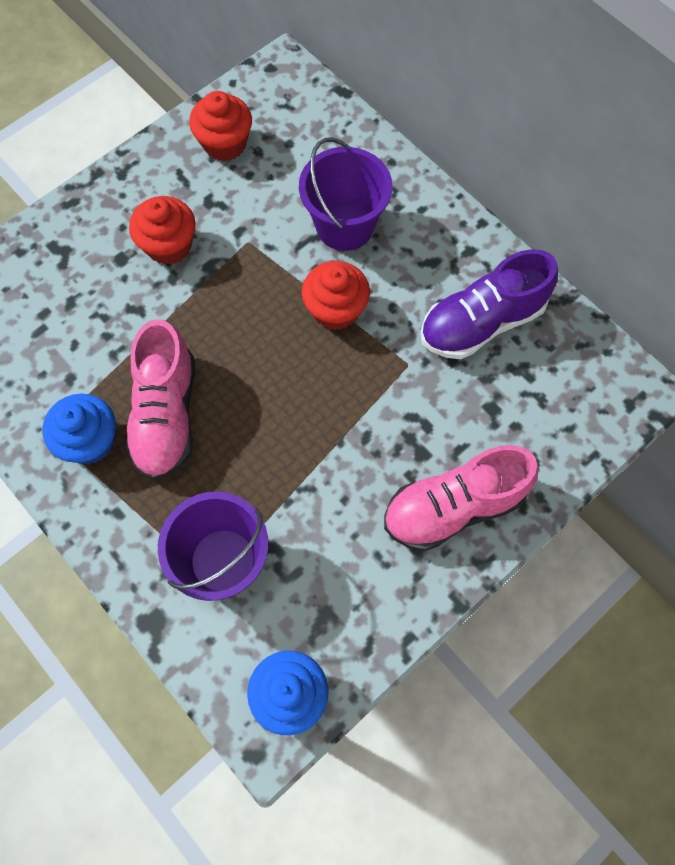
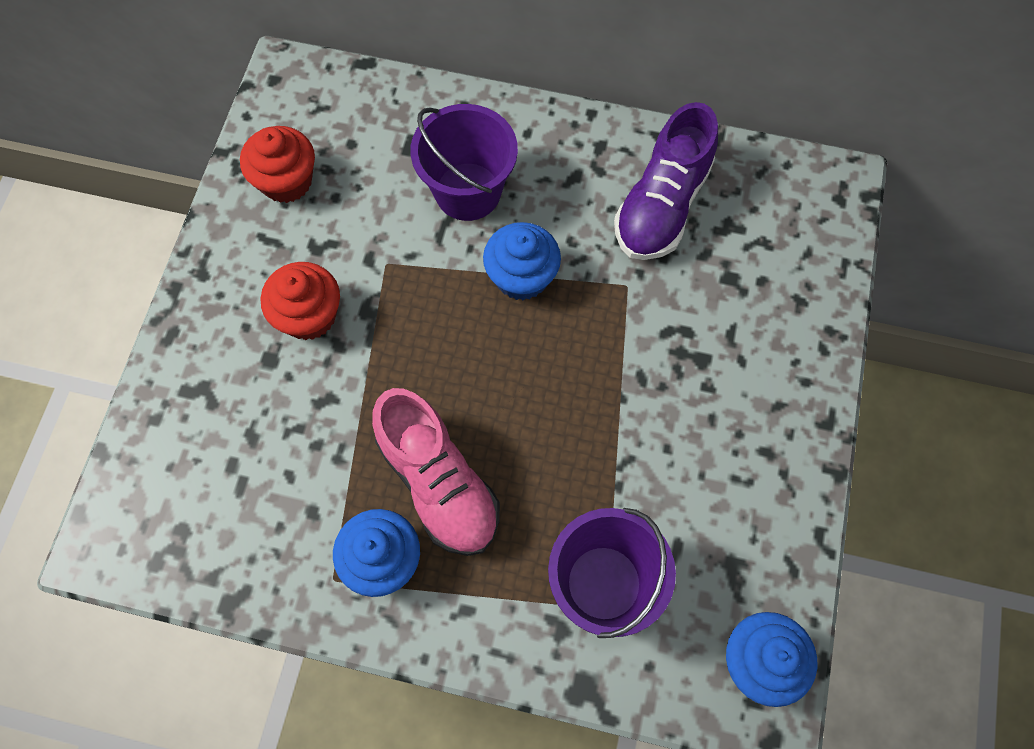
camera: 35 degrees left, 0 degrees up
red cupcake [302,261,370,330] -> blue cupcake [483,222,561,300]
pink shoe [384,445,539,552] -> none

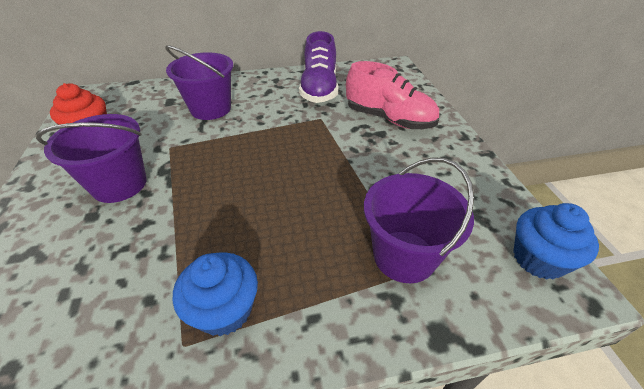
camera: 25 degrees left, 25 degrees down
red cupcake [261,262,340,340] -> purple bucket [36,114,147,203]
pink shoe [372,388,500,556] -> pink shoe moved to [346,61,439,129]
blue cupcake [483,222,561,300] -> none

